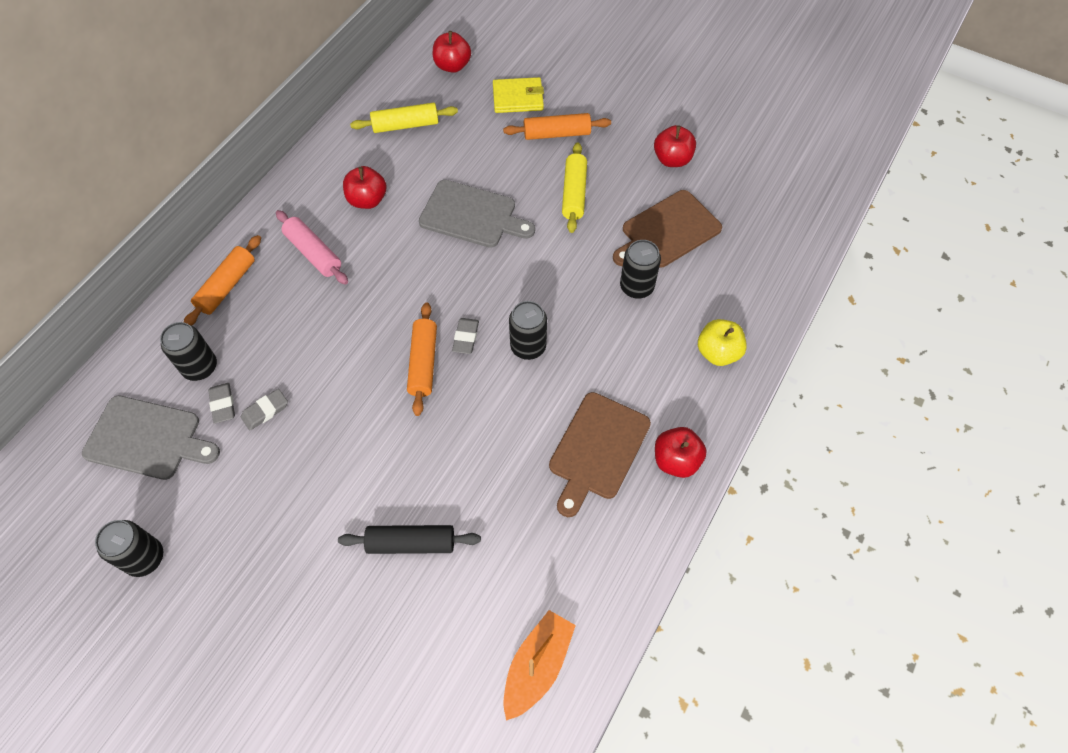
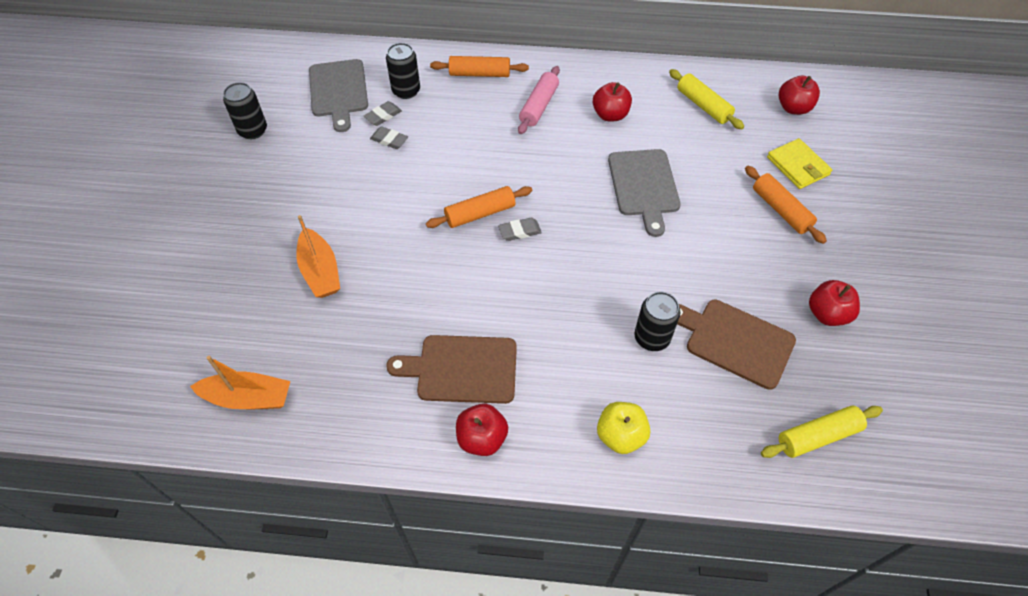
camera: 65 degrees right, 5 degrees down
black rolling pin [338,525,481,554] -> orange boat [296,215,340,298]
black can [509,301,547,360] -> none
yellow rolling pin [562,142,587,233] -> yellow rolling pin moved to [761,406,883,458]

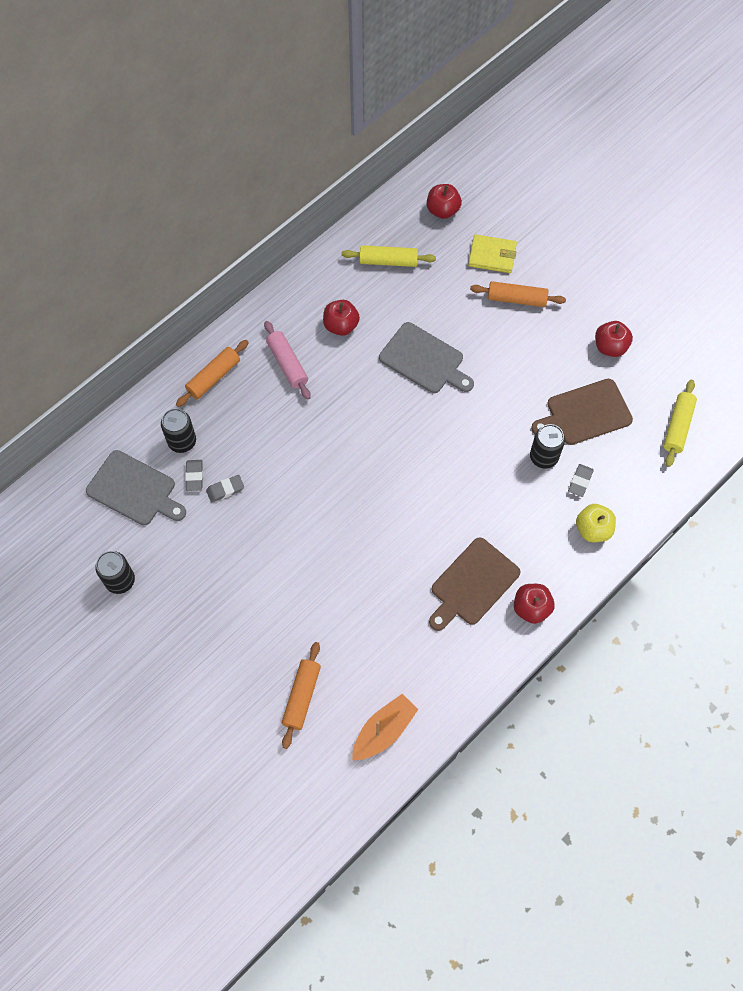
camera: 50 degrees left, 10 degrees up
orange boat [296,215,340,298] -> none
orange rolling pin [426,186,532,228] -> orange rolling pin moved to [281,642,321,749]
grey eraser [498,218,542,241] -> grey eraser moved to [568,464,594,497]

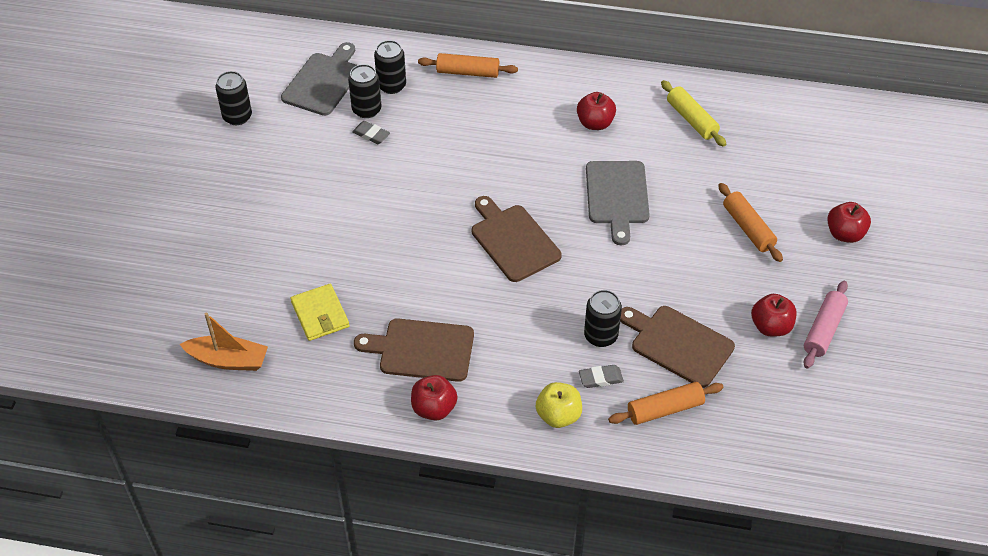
camera: 55 degrees right, 15 degrees down
grey cutting board [86,450,186,525] -> grey cutting board turned 150 degrees counterclockwise [281,42,357,116]
grey eraser [185,460,203,491] -> black can [348,64,381,118]
pink rolling pin [264,321,311,400] -> pink rolling pin moved to [804,281,848,369]
orange rolling pin [281,642,321,749] -> orange rolling pin moved to [608,382,724,425]
red apple [427,184,462,219] -> red apple moved to [827,202,871,243]
yellow wallet [468,234,517,273] -> yellow wallet moved to [291,284,350,341]
yellow rolling pin [664,380,697,467] -> none
none -> brown cutting board [472,196,562,282]

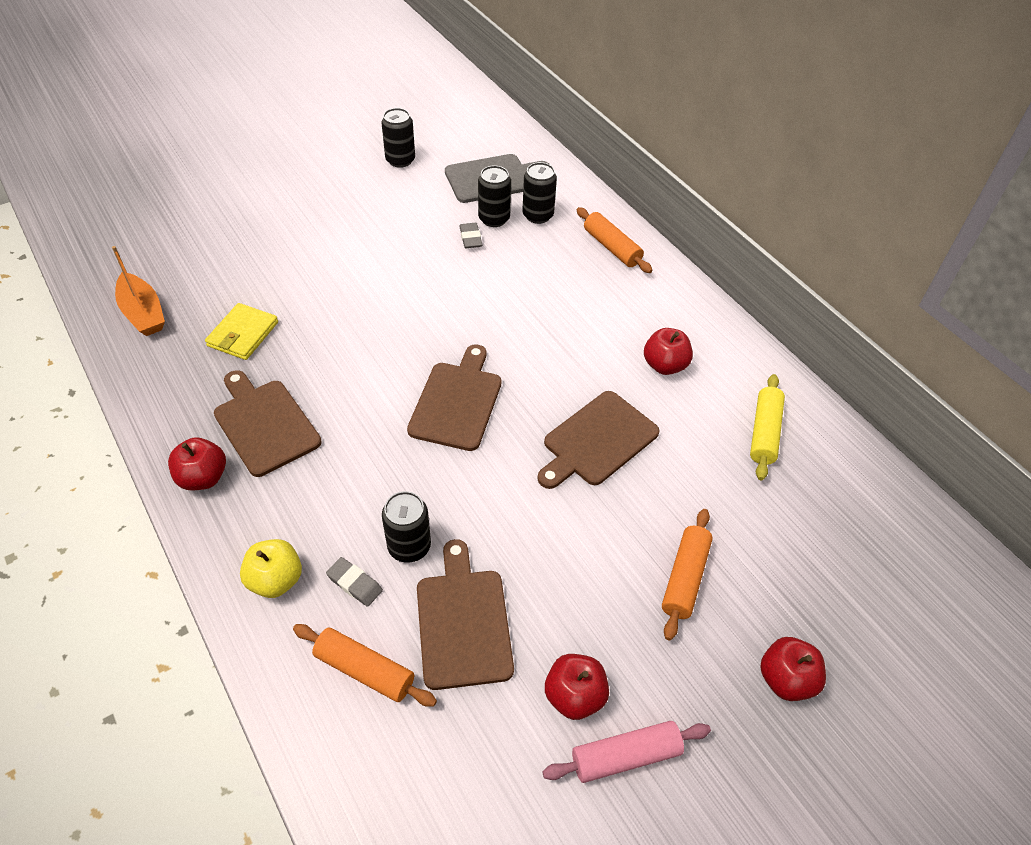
camera: 45 degrees right, 0 degrees up
grey cutting board [586,161,650,245] -> brown cutting board [537,391,660,489]

